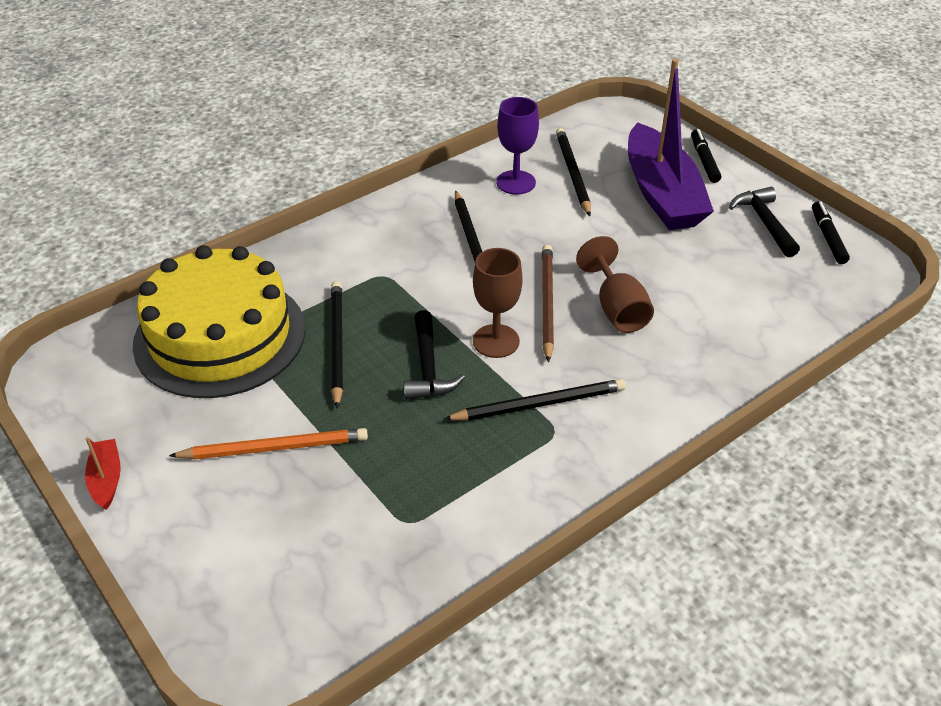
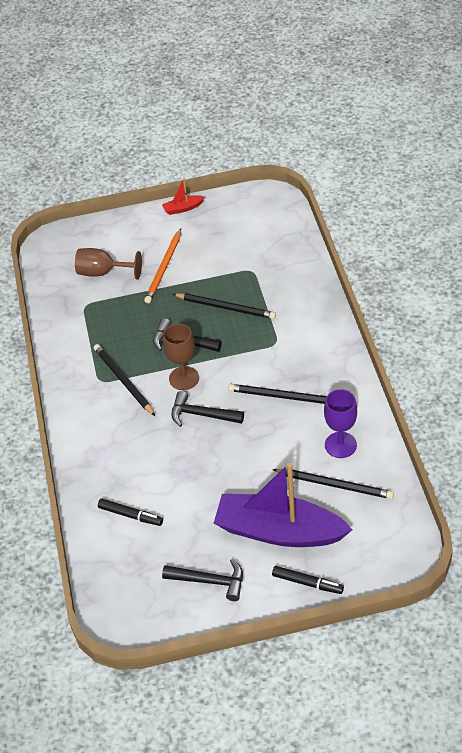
camera: 120 degrees right, 5 degrees up
red boat [85,437,121,510] -> red boat turned 150 degrees clockwise [162,179,205,215]
yellow cake [133,245,306,398] -> none
black pencil [444,379,626,421] -> black pencil turned 135 degrees clockwise [94,344,155,416]
brown pencil [542,244,554,363] -> black hammer [171,391,244,427]
brown goblet [576,236,654,333] -> brown goblet moved to [75,248,142,280]
black marker [812,202,850,264] -> black marker moved to [98,499,163,526]

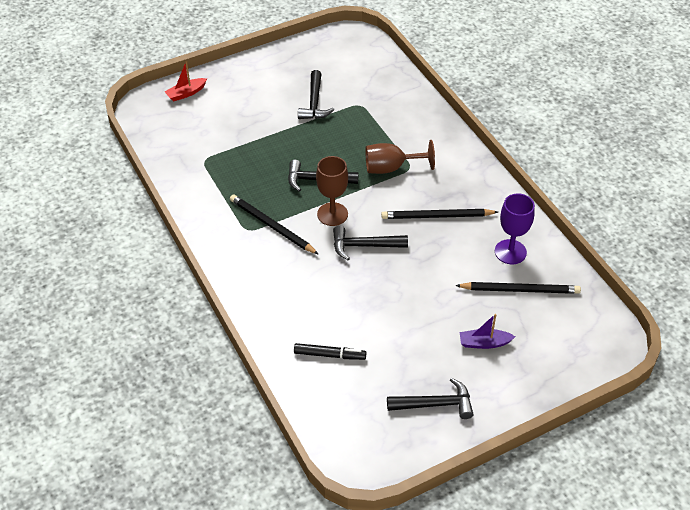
camera: 20 degrees left, 0 degrees up
brown goblet [75,248,142,280] -> brown goblet moved to [365,140,435,174]
orange pencil [144,229,181,303] -> none
red boat [162,179,205,215] -> red boat moved to [165,61,207,101]
black pencil [173,293,276,319] -> none
purple boat [214,463,353,547] -> purple boat [460,314,515,349], size x0.40
black marker [272,566,344,594] -> none
none -> black hammer [298,70,334,119]

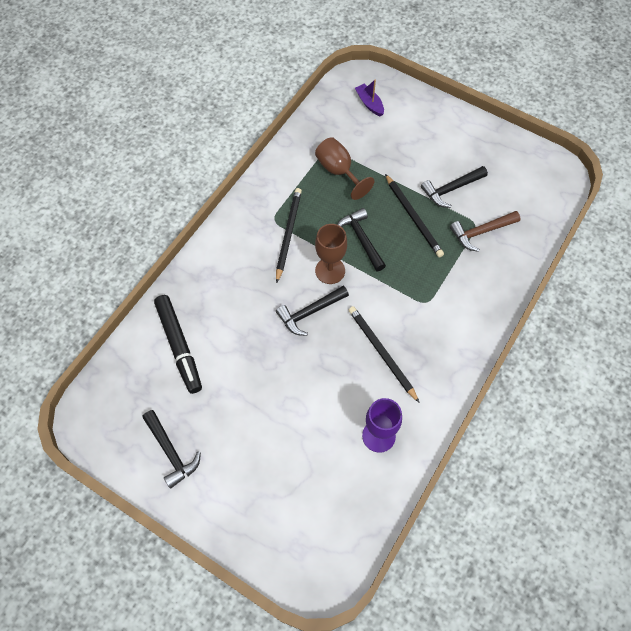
camera: 60 degrees right, 15 degrees up
red boat [165,61,207,101] -> none
black marker [294,343,366,360] -> black marker [154,295,202,394], size x1.64
black hammer [333,226,408,260] -> black hammer turned 90 degrees counterclockwise [276,286,349,336]
brown goblet [365,140,435,174] -> brown goblet moved to [315,137,374,200]
black pencil [455,282,581,294] -> black pencil moved to [385,174,444,257]
purple boat [460,314,515,349] -> purple boat moved to [355,80,384,117]
none -> brown hammer [450,211,520,252]

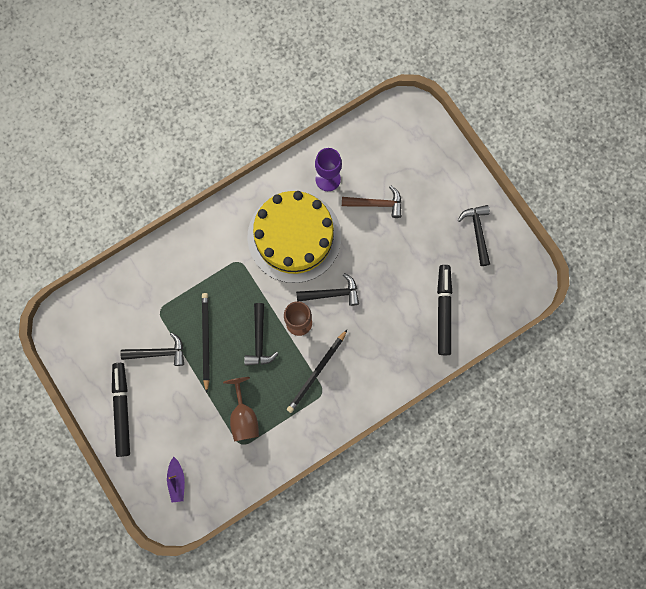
camera: 155 degrees left, 15 degrees up
black pencil [349,306,419,402] -> yellow cake [247,191,341,283]
brown hammer [450,211,520,252] -> brown hammer moved to [342,186,402,218]
none -> black marker [112,363,130,457]

